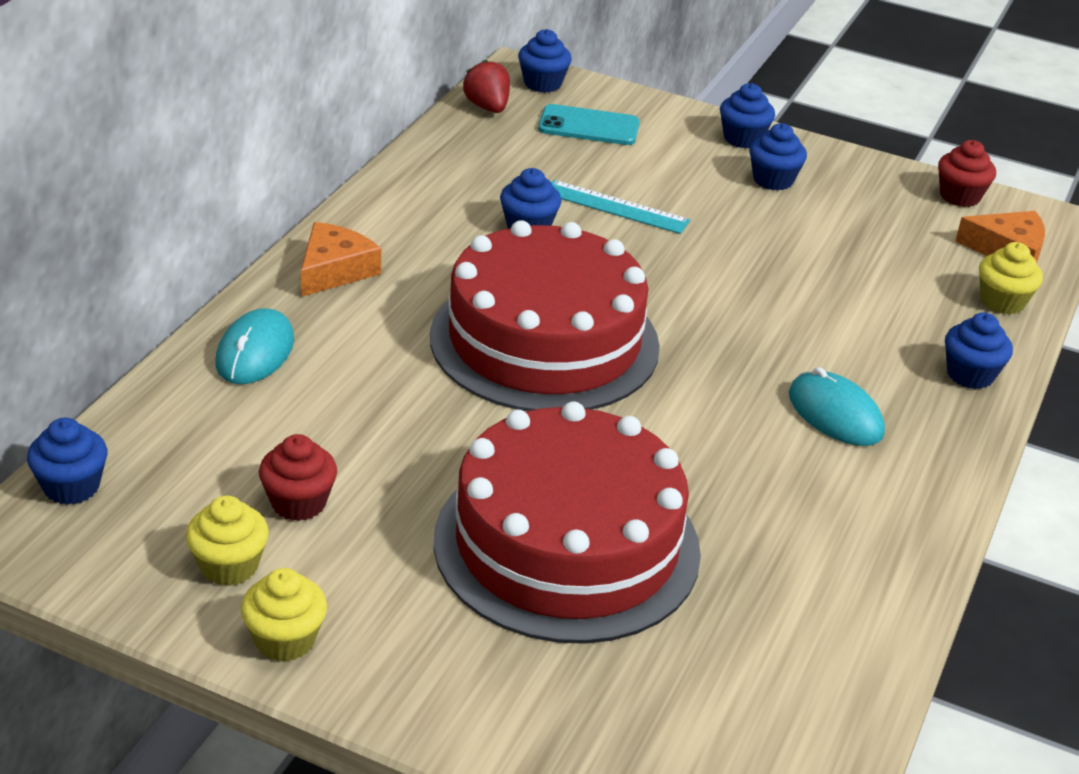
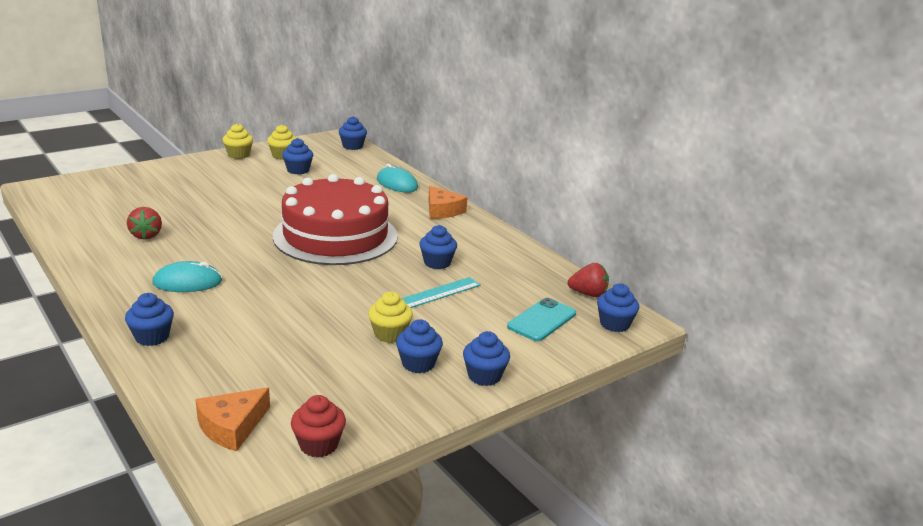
camera: 120 degrees right, 10 degrees down
red cupcake [259,434,337,521] -> blue cupcake [282,138,313,174]
red cake [433,401,701,644] -> none
yellow cupcake [979,242,1043,315] -> yellow cupcake moved to [368,292,413,343]
none -> red strawberry [127,207,162,240]

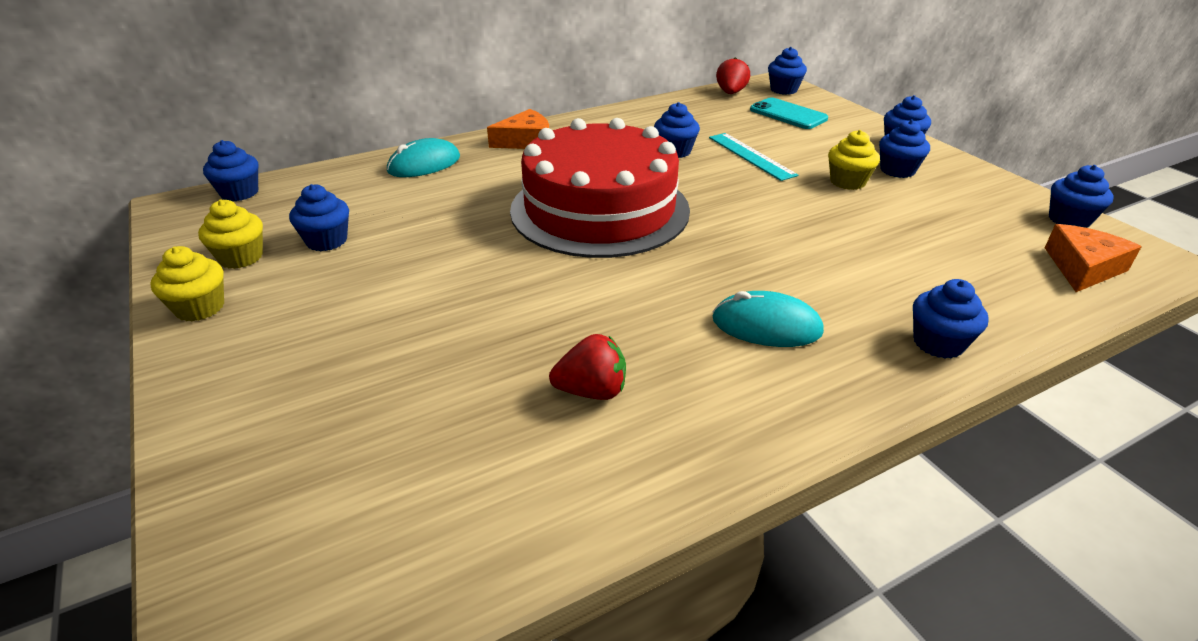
camera: 80 degrees left, 10 degrees up
turquoise mouse [152,261,223,292] -> turquoise mouse turned 75 degrees counterclockwise [712,291,824,347]
orange cheese [195,388,270,451] -> orange cheese turned 105 degrees counterclockwise [1045,224,1142,292]
red cupcake [291,395,346,457] -> blue cupcake [1049,165,1114,228]

